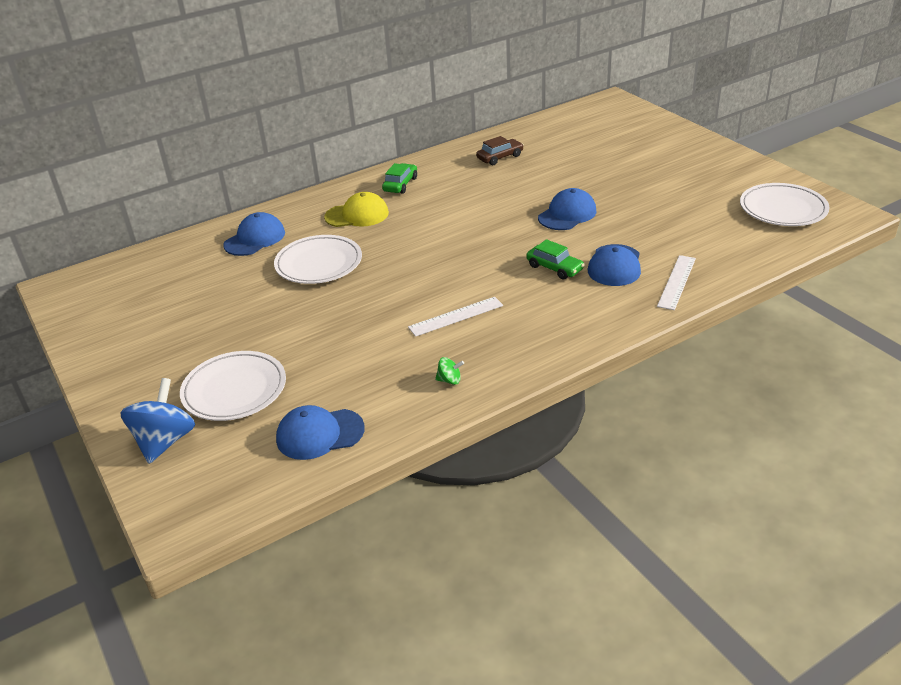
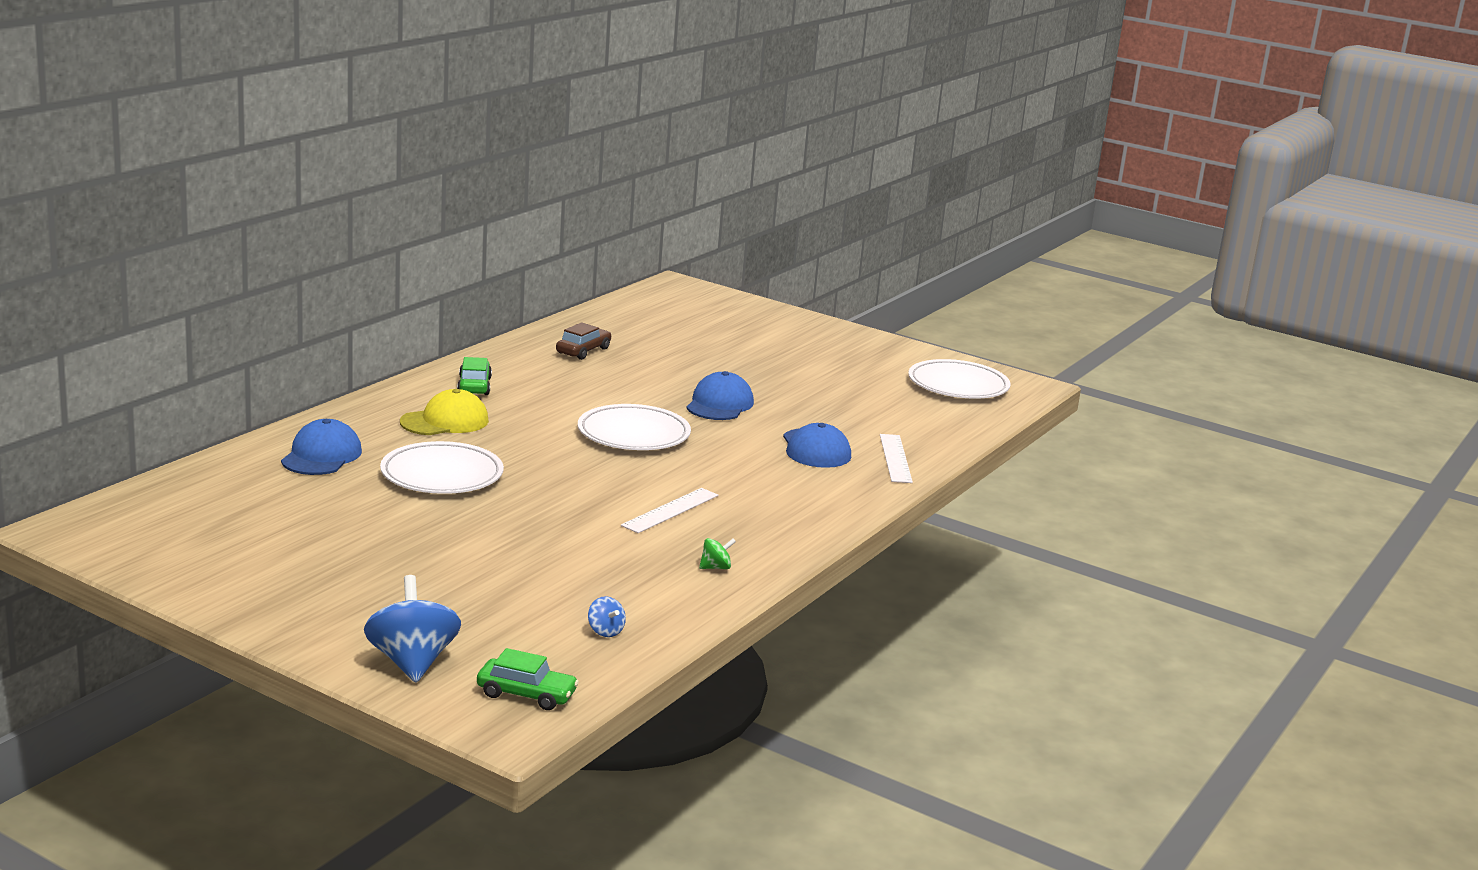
camera: 30 degrees left, 15 degrees down
white plate [180,351,286,421] -> white plate moved to [578,404,691,450]
blue cap [276,405,365,460] -> blue spinning top [588,596,626,637]
green car [526,239,585,280] -> green car moved to [477,648,579,710]

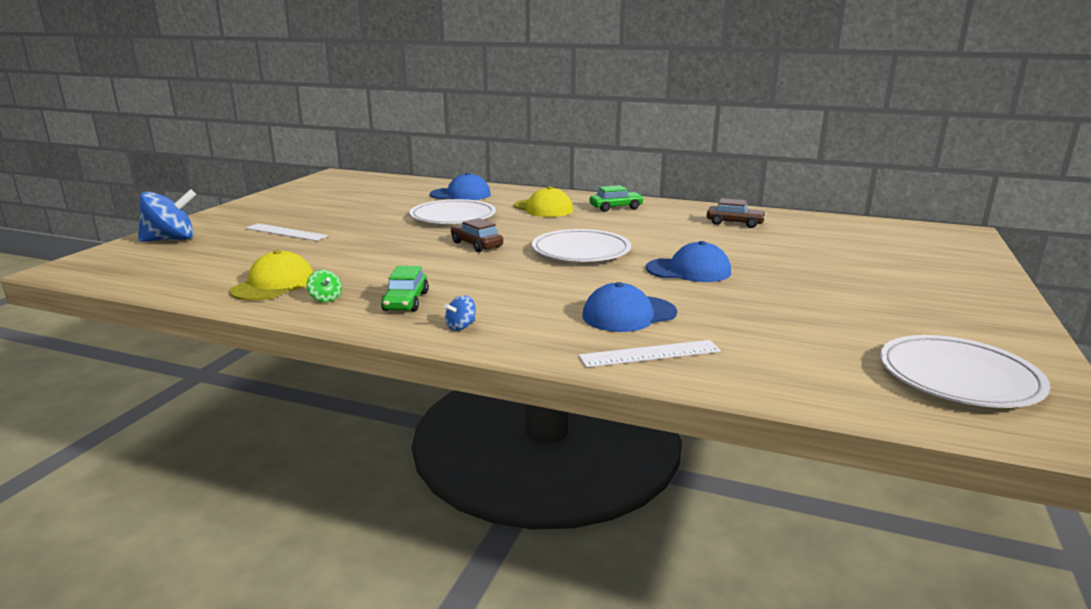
camera: 80 degrees right, 0 degrees up
green car [477,648,579,710] -> green car moved to [381,266,429,312]
blue spinning top [588,596,626,637] -> blue spinning top moved to [444,295,476,331]
white ruler [621,488,718,533] -> white ruler moved to [245,223,328,241]
none -> yellow cap [230,250,313,301]
none -> brown car [451,218,503,252]

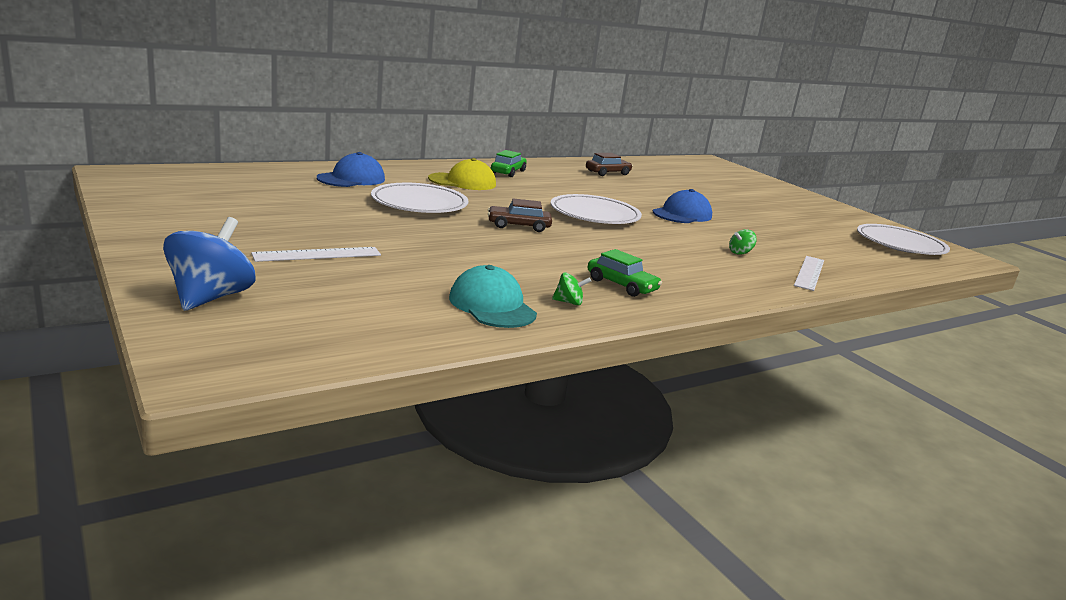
camera: 55 degrees left, 0 degrees up
yellow cap [230,250,313,301] -> turquoise cap [449,265,537,328]
blue spinning top [444,295,476,331] -> none
blue cap [582,282,677,332] -> green spinning top [729,229,757,255]

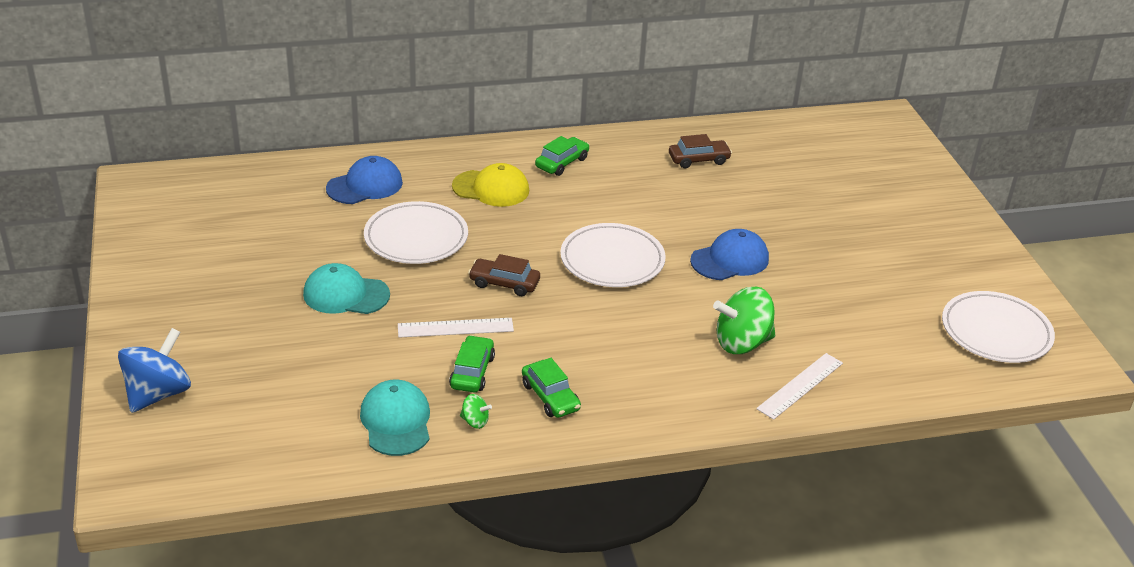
camera: 20 degrees right, 15 degrees up
white ruler [251,247,381,262] -> white ruler moved to [398,318,514,338]
green spinning top [729,229,757,255] -> green spinning top [713,287,775,354], size x2.21
none -> turquoise cap [303,263,390,314]
none -> green car [449,335,495,392]

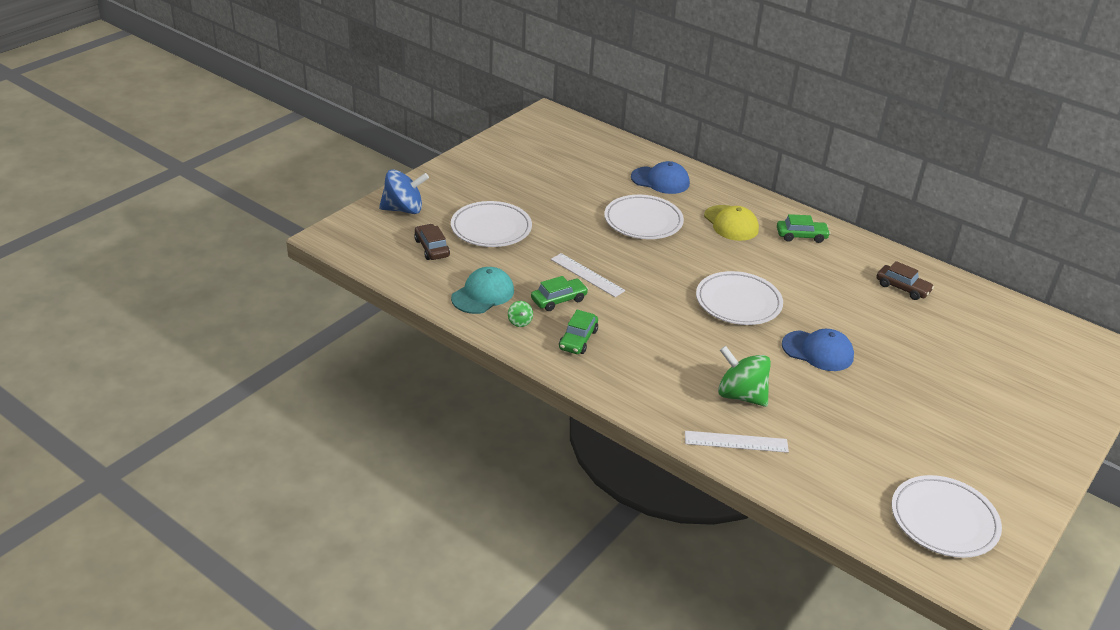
camera: 50 degrees right, 0 degrees up
turquoise cap [303,263,390,314] -> none
brown car [468,254,540,296] -> brown car moved to [414,224,450,260]
none -> white plate [451,201,532,247]

